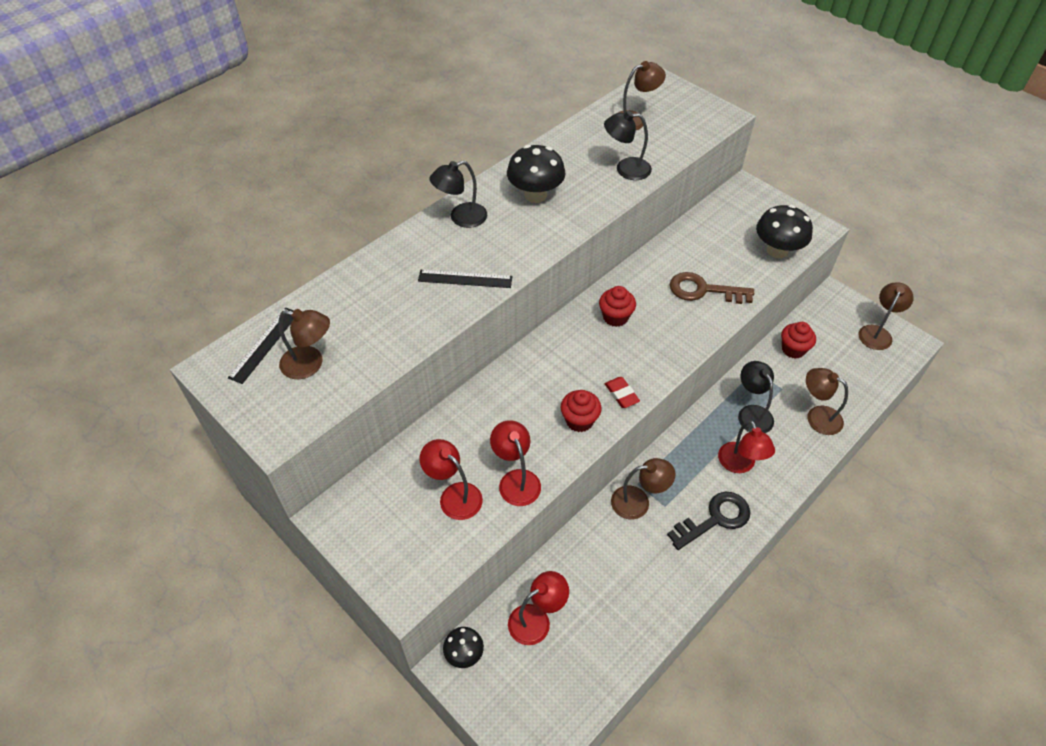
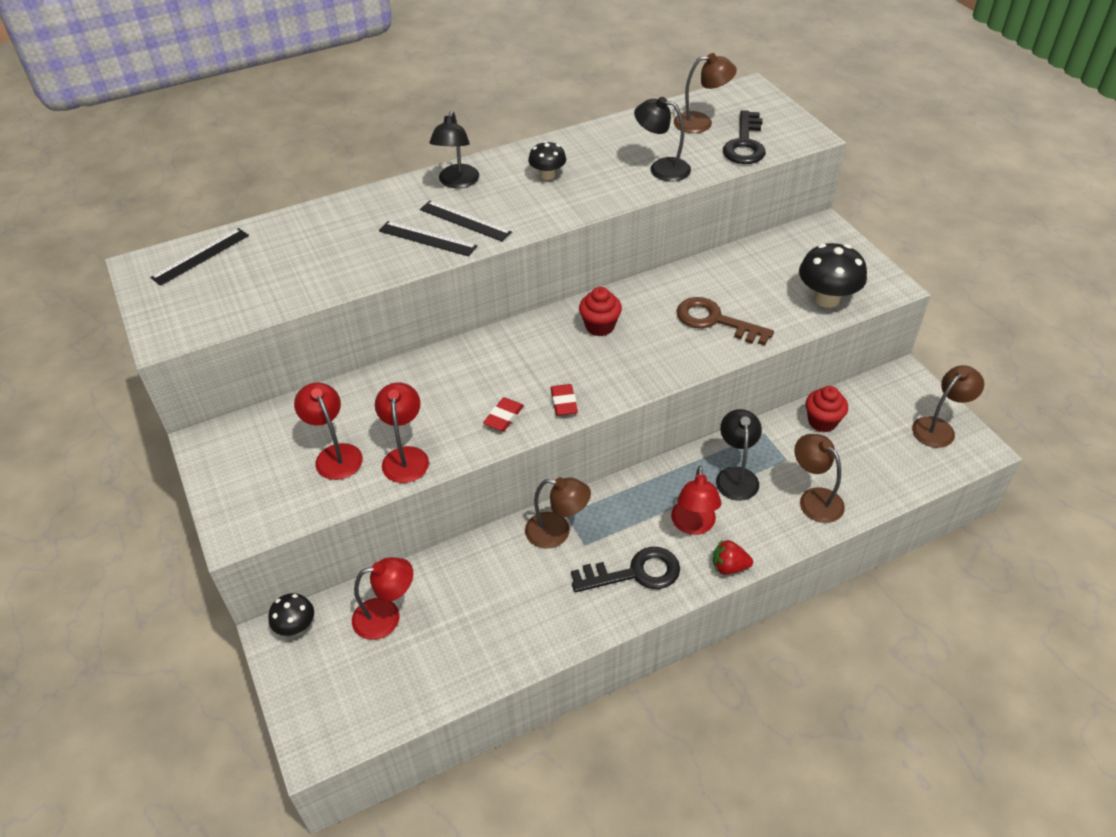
camera: 20 degrees right, 5 degrees down
brown lamp [279,309,330,379] -> none
black lamp [429,161,487,228] -> black lamp turned 75 degrees counterclockwise [429,111,479,188]
black mushroom [507,145,565,203] -> black mushroom [528,141,566,180], size x0.58
red cupcake [561,390,602,432] -> red eraser [483,397,524,431]
none -> black ruler [420,201,512,241]
none -> red strawberry [713,540,753,575]
none -> black key [723,110,766,164]

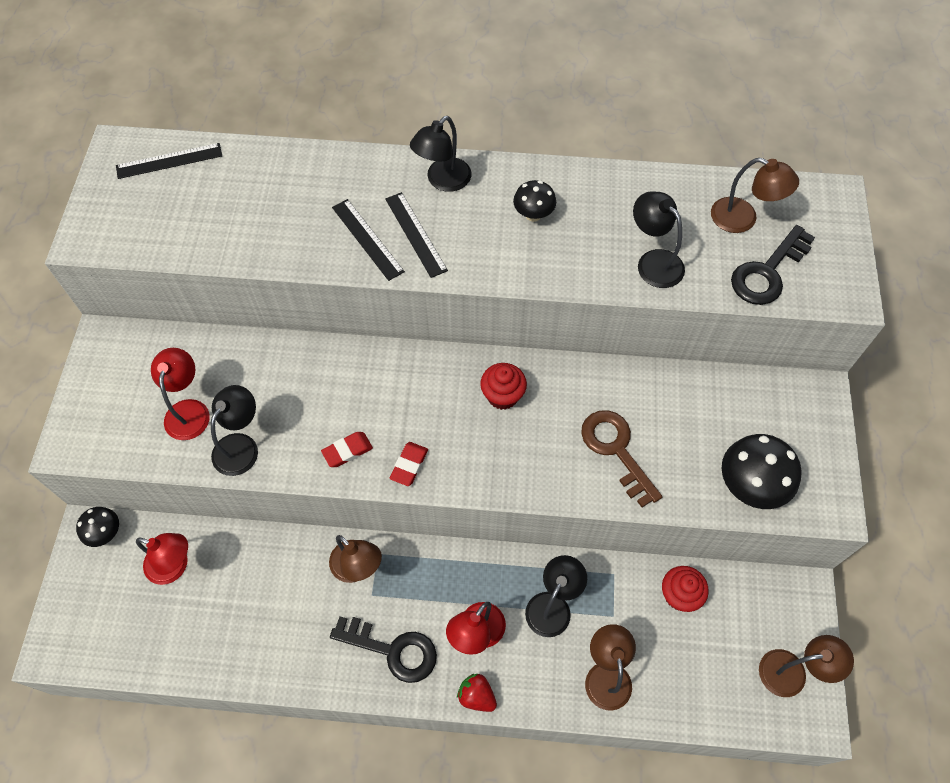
camera: 30 degrees right, 15 degrees up
red lamp [375,382,429,483] -> black lamp [211,385,258,476]

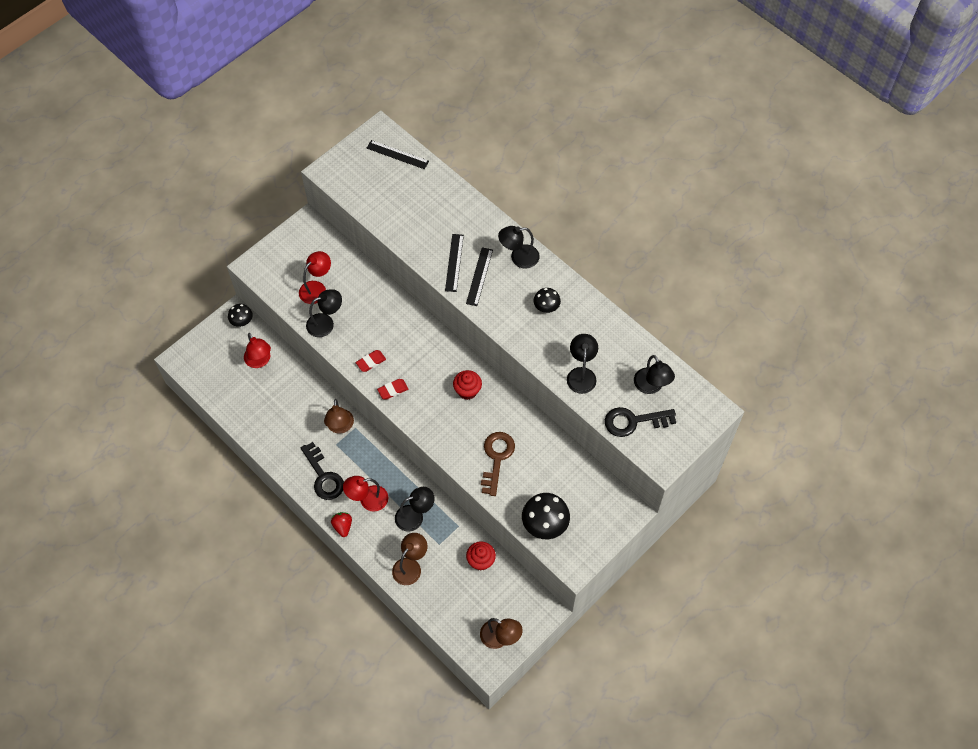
camera: 40 degrees right, 0 degrees up
red eraser [321,432,373,467] -> red eraser turned 45 degrees counterclockwise [356,350,386,372]
brown lamp [711,158,799,233] -> black lamp [634,355,675,394]

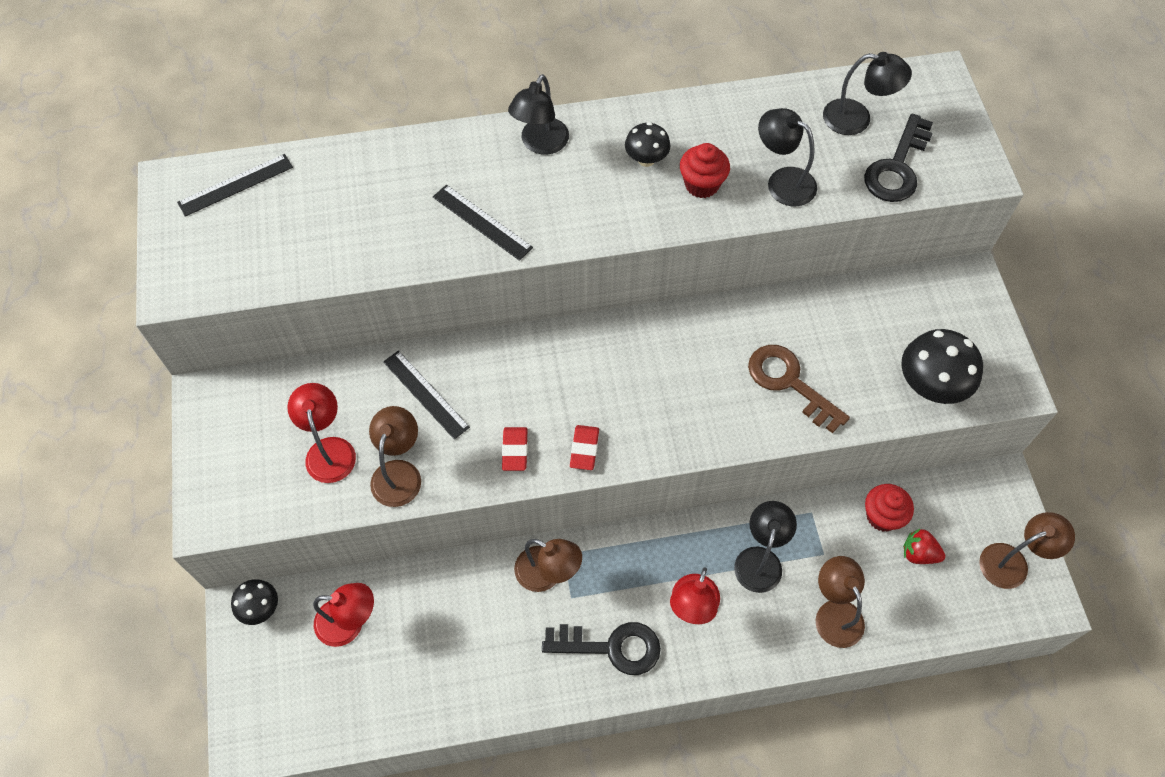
camera: 55 degrees left, 0 degrees up
black lamp [306,289,342,337] -> brown lamp [369,406,421,507]
red strawberry [331,512,352,537] -> red strawberry moved to [903,529,945,564]
red cupcake [453,370,482,400] -> red cupcake moved to [680,143,730,198]
black ruler [466,247,493,306] -> black ruler moved to [383,350,470,440]

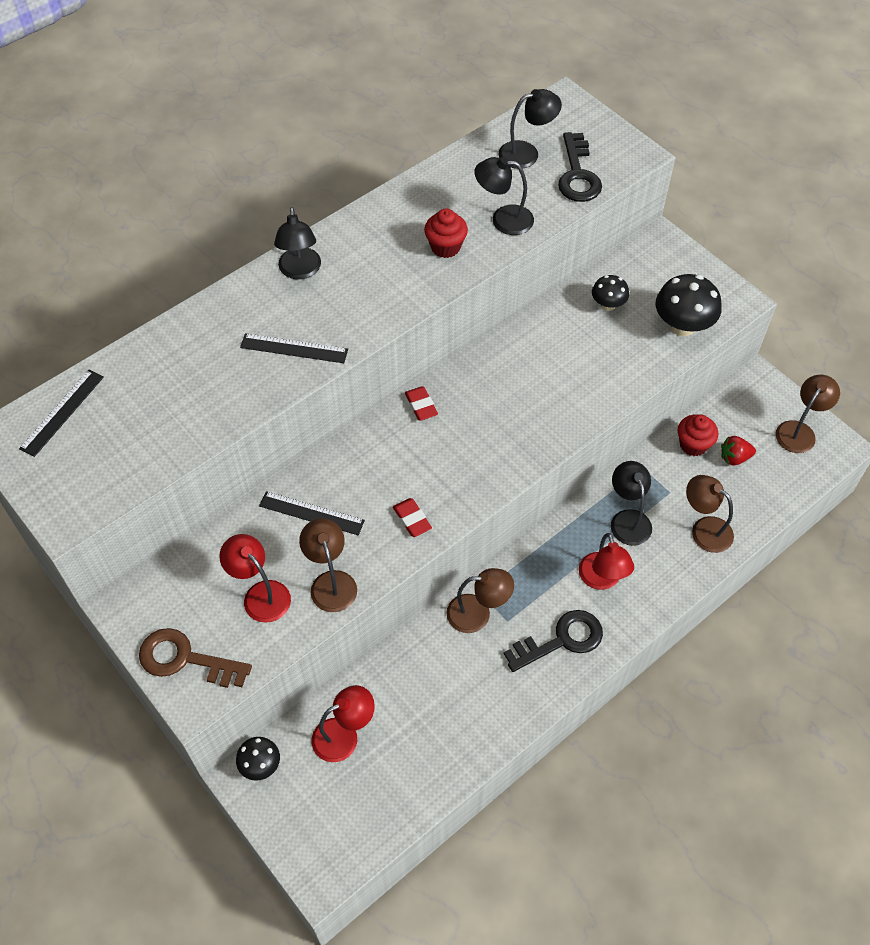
camera: 30 degrees left, 5 degrees down
red eraser [570,425,599,470] -> red eraser moved to [405,387,438,421]
black mushroom [625,122,671,167] -> black mushroom moved to [592,275,629,311]
brown key [748,345,850,433] -> brown key moved to [139,628,252,688]

